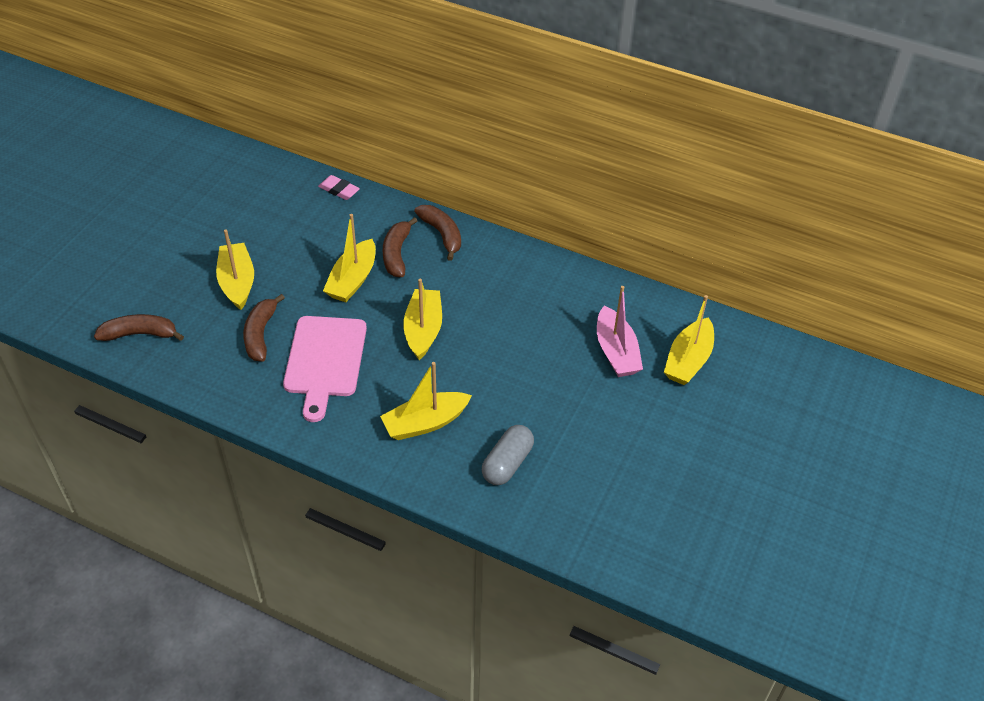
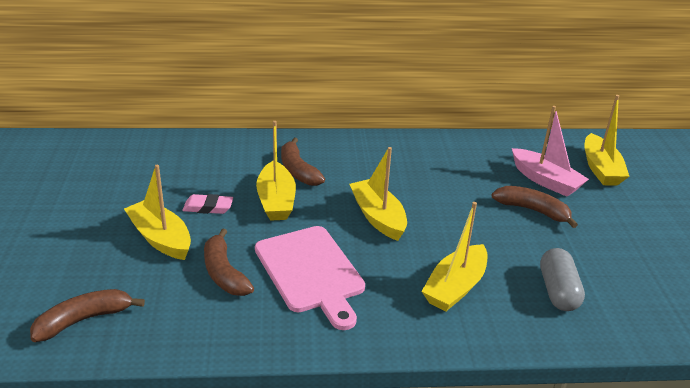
camera: 30 degrees left, 15 degrees down
pink eraser [318,175,360,200] -> pink eraser moved to [182,194,233,214]
brown banana [414,205,461,261] -> brown banana moved to [491,186,578,228]

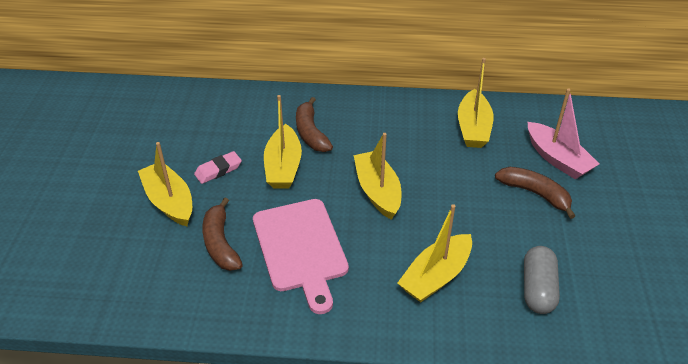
camera: 10 degrees right, 10 degrees up
brown banana [30,289,145,342] -> none
pink eraser [182,194,233,214] -> pink eraser turned 45 degrees counterclockwise [194,151,242,184]
yellow boat [584,95,630,186] -> yellow boat moved to [458,58,494,148]

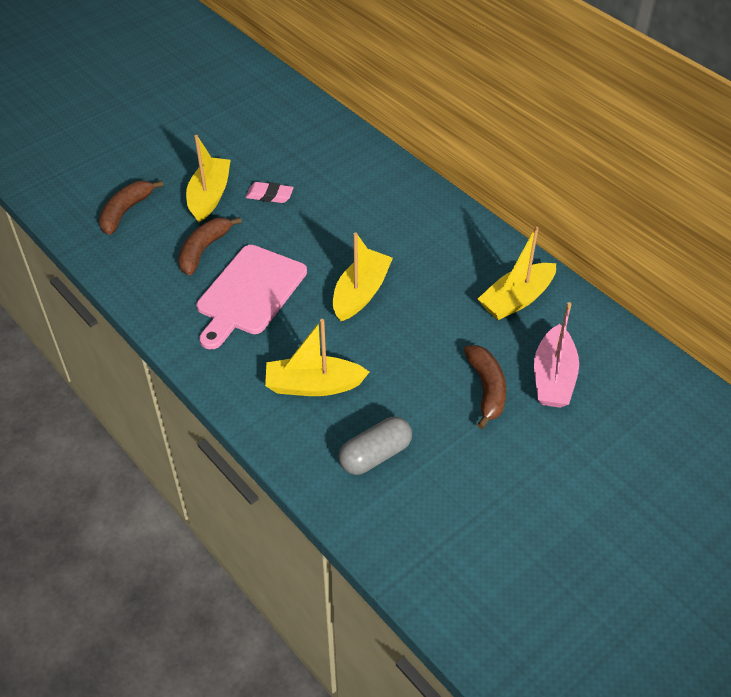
camera: 45 degrees right, 5 degrees up
yellow boat [264,95,302,189] -> none
brown banana [296,97,333,152] -> brown banana moved to [99,180,164,235]

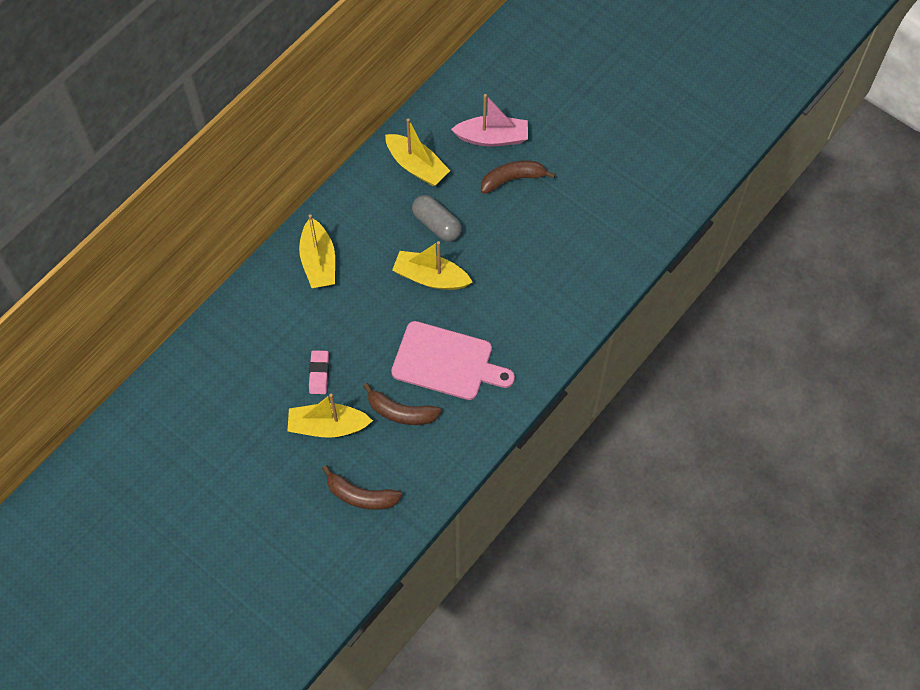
camera: 100 degrees left, 15 degrees up
yellow boat [265,319,369,396] -> yellow boat moved to [299,214,335,288]
grey capsule [339,417,412,475] -> grey capsule moved to [412,195,462,242]

